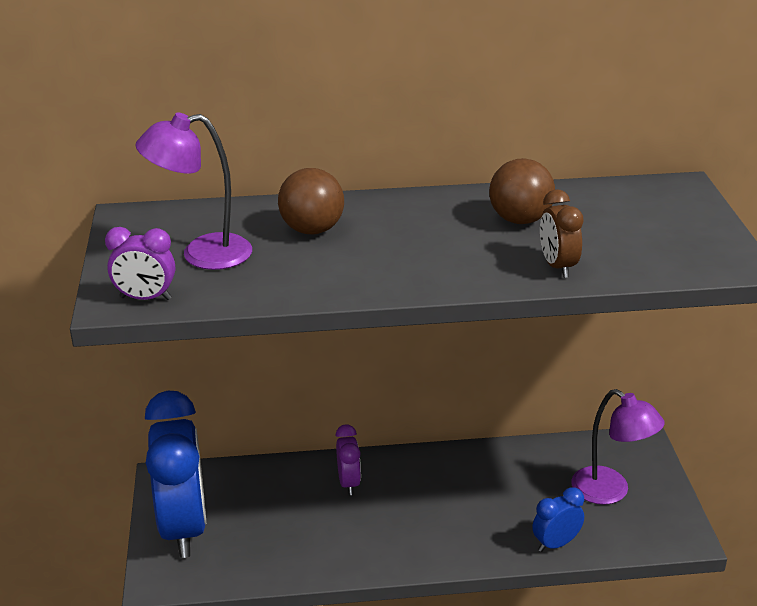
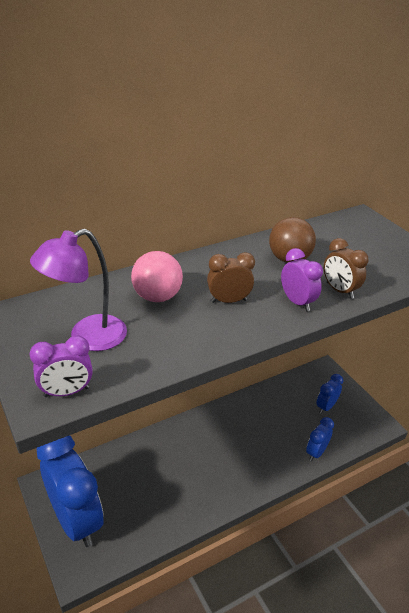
camera: 25 degrees left, 5 degrees up
brown ball [278,168,344,234] -> pink ball [131,251,183,302]
purple clock [336,424,361,495] -> purple clock moved to [281,248,323,311]
purple lamp [571,389,665,505] -> blue clock [316,374,343,414]
none -> brown clock [207,252,255,303]

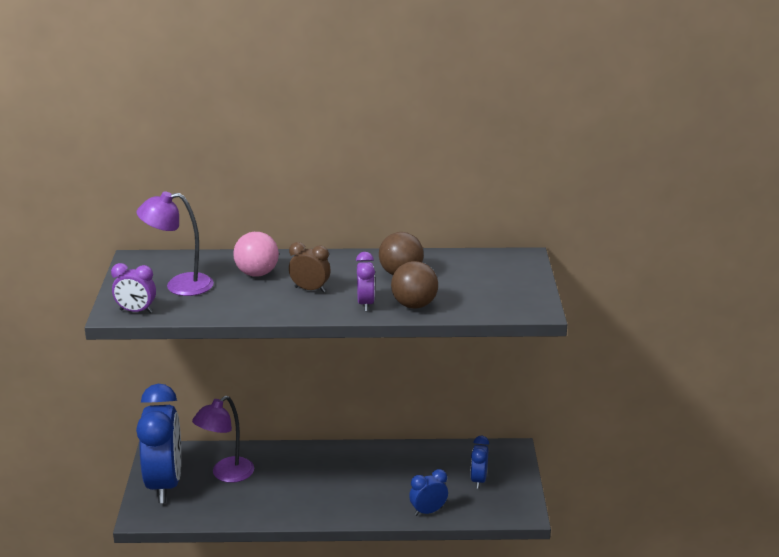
camera: 30 degrees right, 10 degrees down
blue clock [316,374,343,414] -> blue clock turned 60 degrees counterclockwise [470,436,489,489]
brown clock [324,238,368,299] -> brown ball [391,261,438,309]
none -> purple lamp [192,396,254,483]

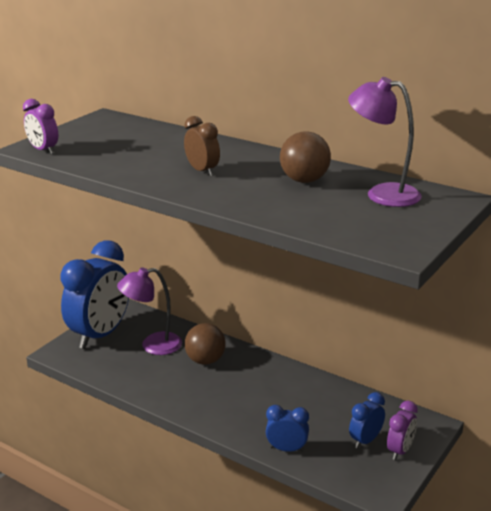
camera: 35 degrees right, 0 degrees up
purple lamp [136,191,214,296] -> purple lamp moved to [348,77,422,207]
pink ball [233,232,279,277] -> none
purple clock [356,252,375,311] -> purple clock moved to [387,400,418,460]
brown ball [391,261,438,309] -> brown ball moved to [185,323,226,365]

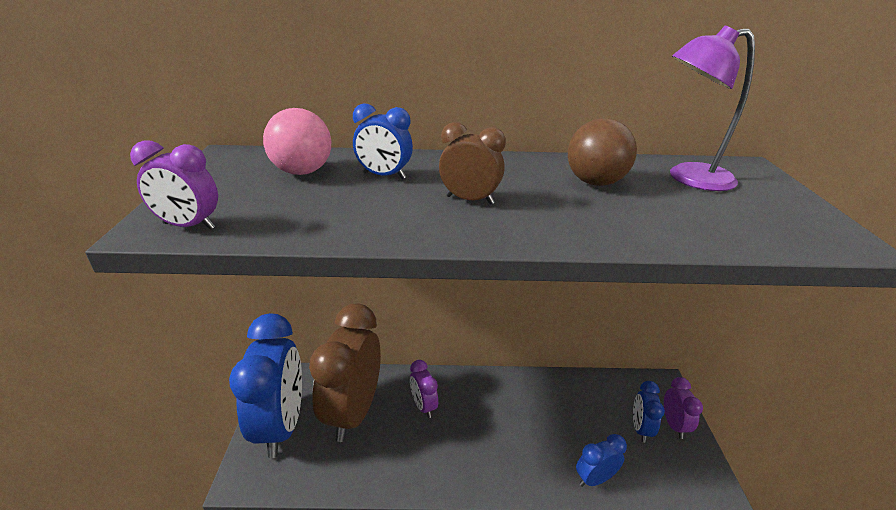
camera: 35 degrees left, 5 degrees up
purple lamp [117,267,182,355] -> brown clock [309,304,381,442]
brown ball [185,323,226,365] -> purple clock [410,360,438,418]
none -> pink ball [263,108,331,175]
none -> blue clock [353,103,413,179]

